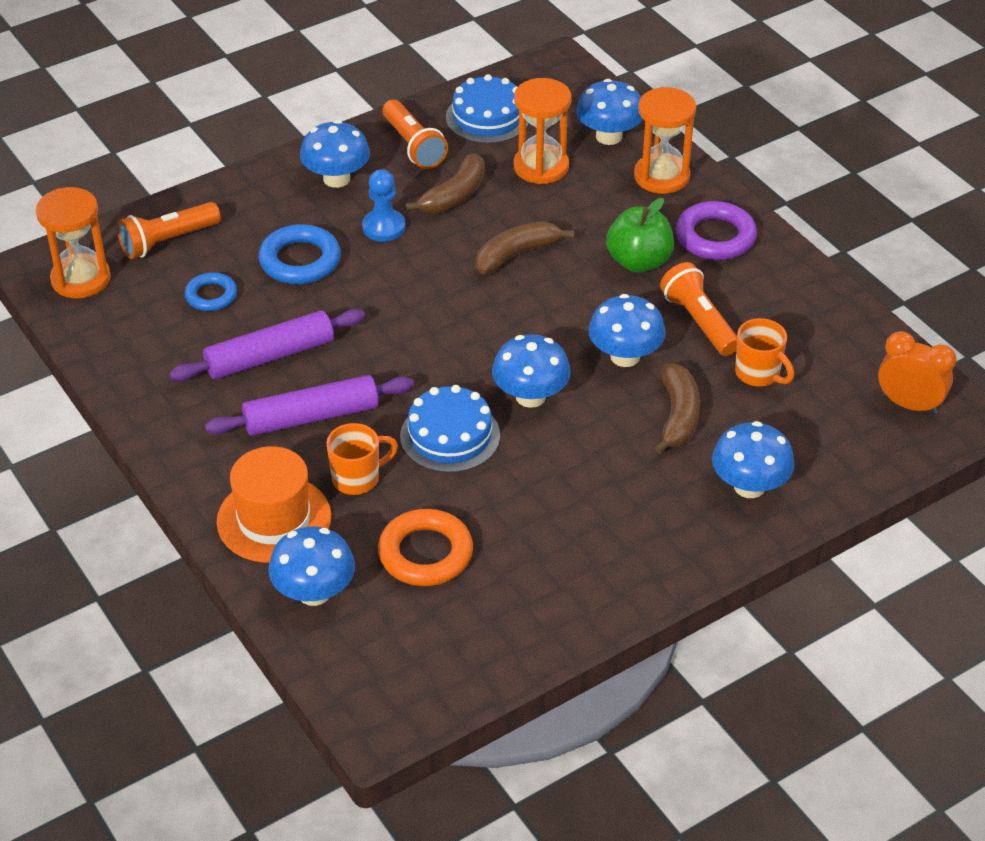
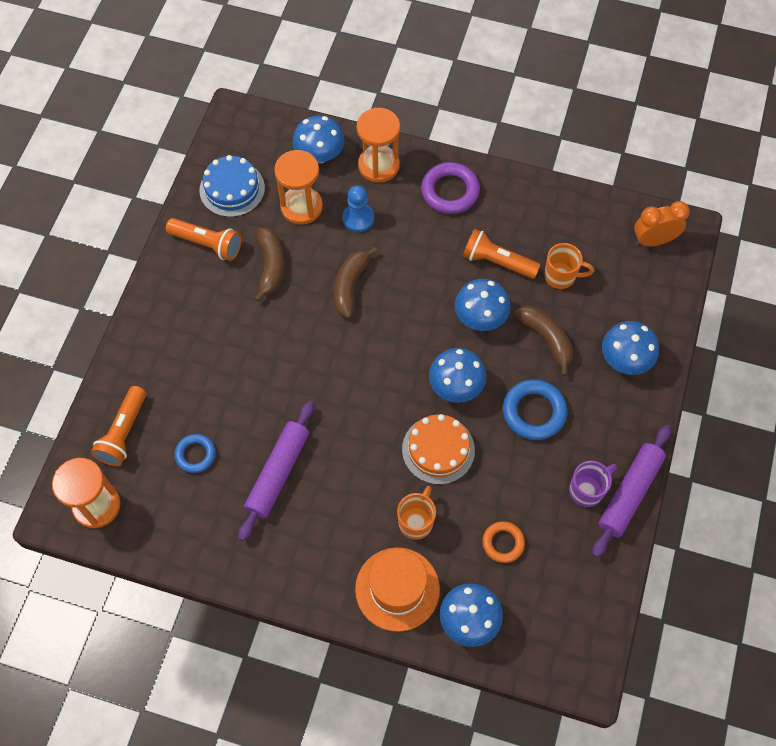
camera: 40 degrees left, 20 degrees up
purple rolling pin [205,375,414,436] -> purple rolling pin moved to [592,425,671,558]
blue ring [258,224,341,284] -> blue ring moved to [503,379,567,440]
blue mushroom [300,120,370,188] -> none
blue pawn [362,169,406,242] -> blue pawn moved to [342,185,374,232]
orange ring [378,509,473,586] -> orange ring [482,521,525,563], size x0.63
blue cake [400,385,500,473] -> orange cake [402,414,475,485]
green apple [606,198,674,273] -> none
none -> purple mug [569,461,617,507]

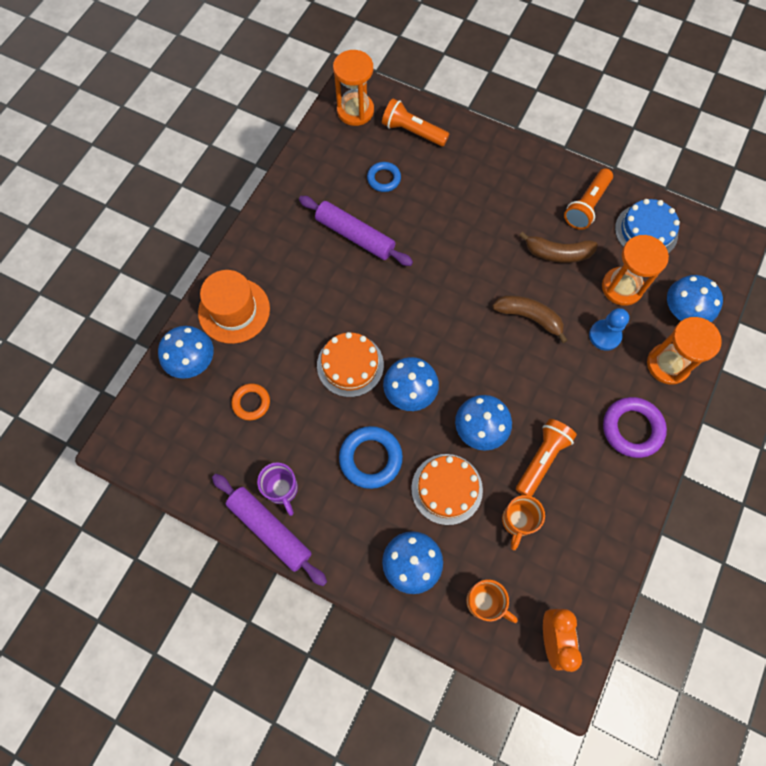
camera: 100 degrees right, 5 degrees up
orange mug [397,486,436,540] -> orange mug moved to [466,579,518,623]
brown banana [514,306,573,376] -> orange cake [411,454,483,525]

